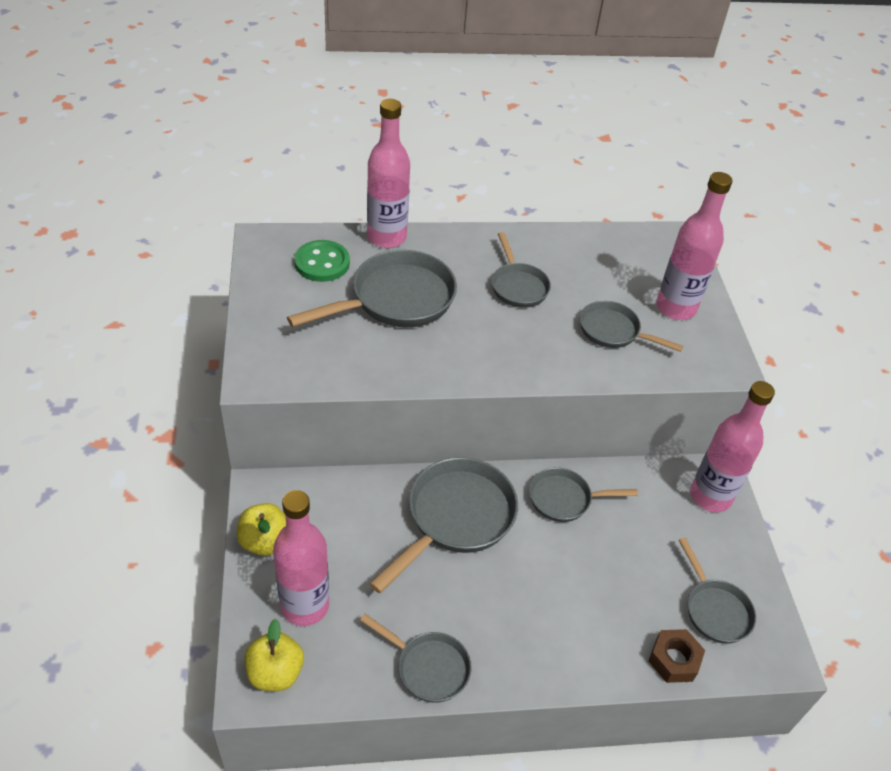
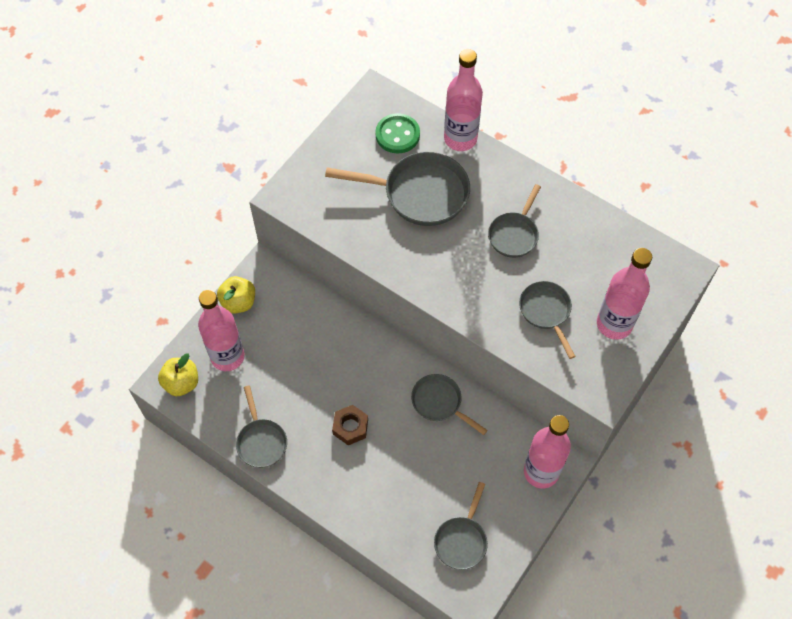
camera: 45 degrees right, 15 degrees up
grey pan [369,457,518,593] -> none
brown nut [648,629,705,683] -> brown nut moved to [332,405,368,445]

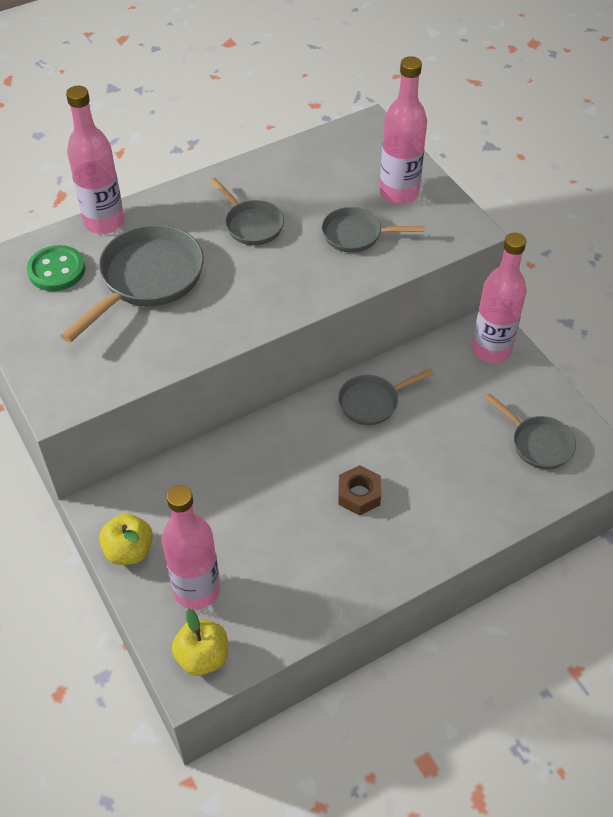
camera: 65 degrees left, 10 degrees down
grey pan [236,385,287,468] -> none

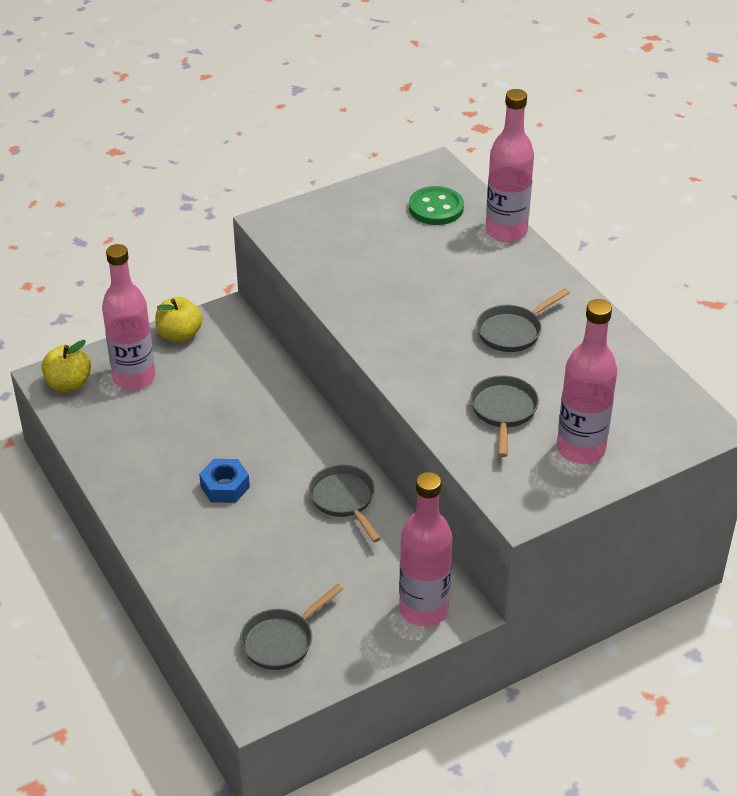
camera: 90 degrees right, 10 degrees down
grey pan [60,225,204,343] -> none
brown nut [338,465,381,516] -> blue nut [199,459,250,503]

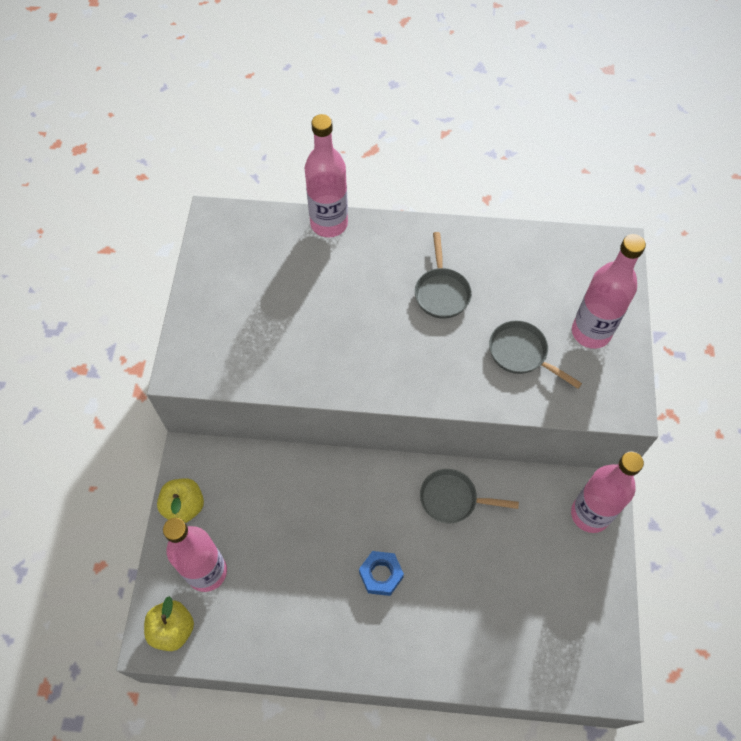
camera: 55 degrees left, 20 degrees up
grey pan [240,584,343,670] -> none
green button [409,186,464,225] -> none

